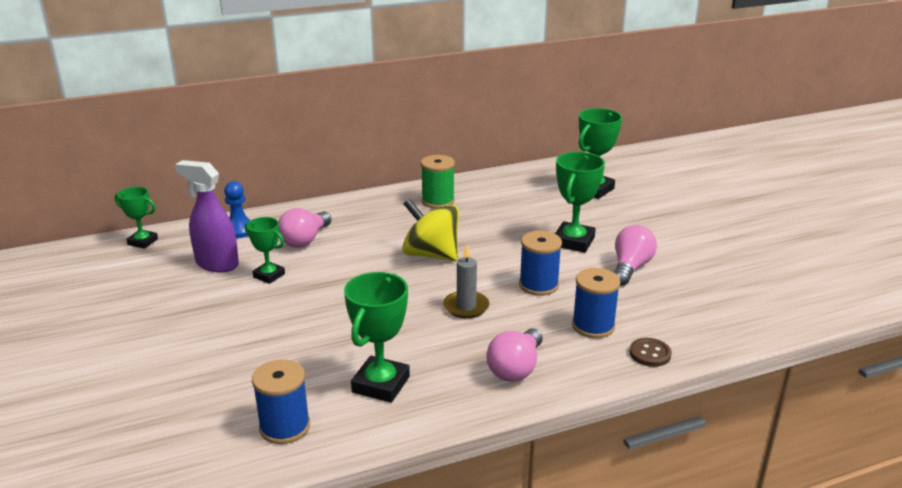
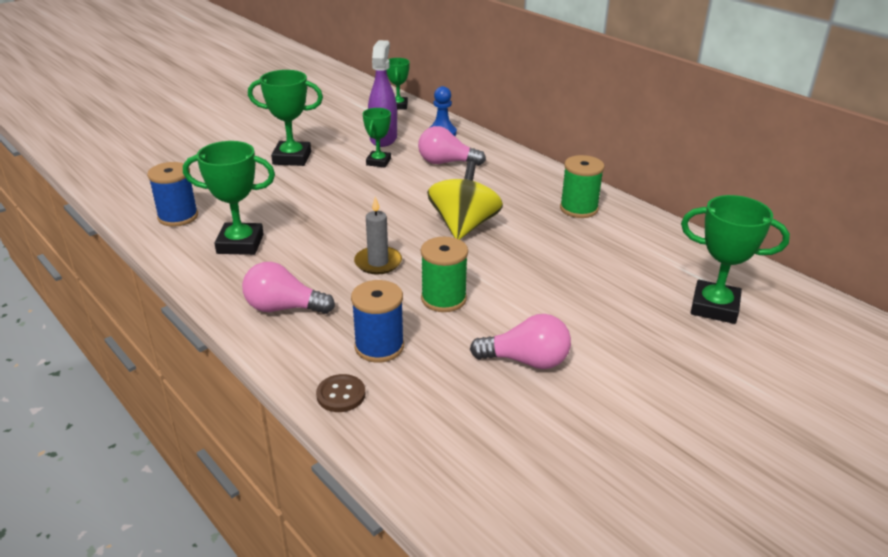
camera: 70 degrees right, 5 degrees up
blue spool [519,231,562,296] -> green spool [421,237,468,312]
green trophy [555,152,605,253] -> green trophy moved to [248,70,323,166]

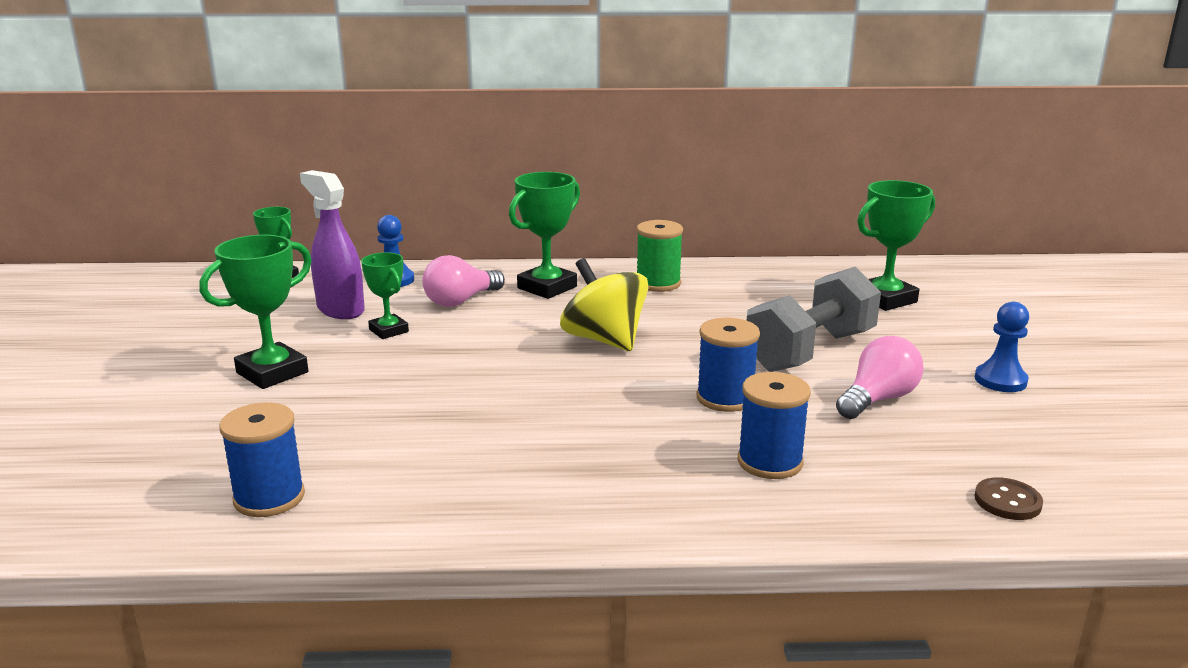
camera: 50 degrees left, 10 degrees down
green trophy [183,141,275,255] -> green trophy moved to [509,172,580,299]
pink light bulb [242,262,335,314] -> none
brown button [316,374,365,412] -> brown button moved to [974,477,1043,520]
grey candle [354,197,402,275] -> none
green spool [421,237,468,312] -> blue spool [696,318,760,412]
none -> grey dumbbell [747,267,881,372]
none -> blue pawn [975,302,1029,392]

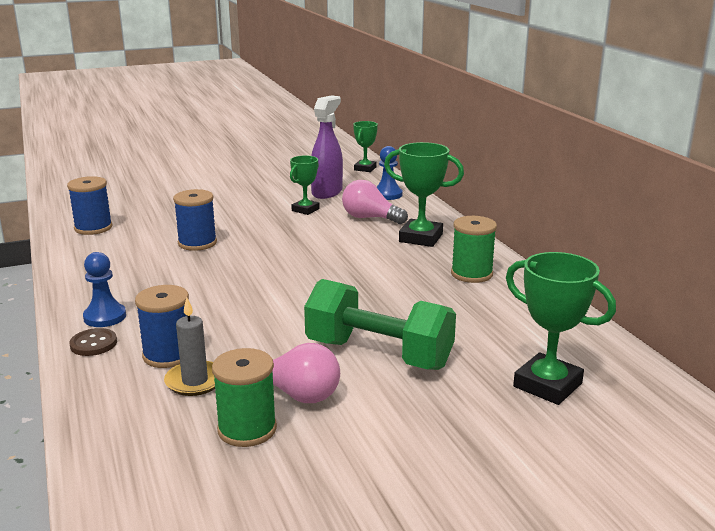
camera: 70 degrees right, 0 degrees up
green trophy [200,235,312,389] -> none
yellow spinning top [560,258,649,351] -> none
blue spool [696,318,760,412] -> blue spool moved to [173,189,217,251]
grey dumbbell [747,267,881,372] -> green dumbbell [304,279,456,370]
brown button [974,477,1043,520] -> brown button moved to [70,328,117,356]
blue pawn [975,302,1029,392] -> blue pawn moved to [83,252,126,327]
none -> grey candle [164,298,215,396]
none -> green spool [212,348,277,447]

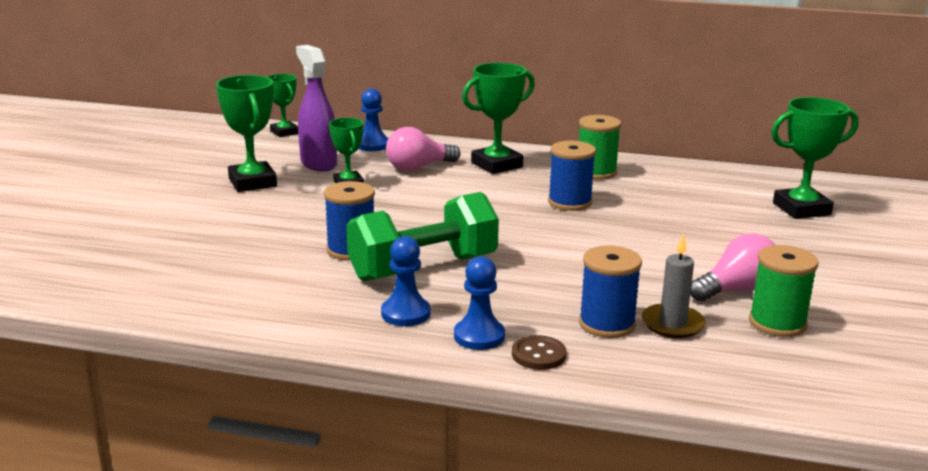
camera: 55 degrees left, 0 degrees up
blue spool [67,176,113,235] -> blue spool moved to [548,141,596,211]
green dumbbell [304,279,456,370] -> green dumbbell moved to [346,192,499,282]
none -> green trophy [216,75,277,192]
none -> blue pawn [381,236,431,326]

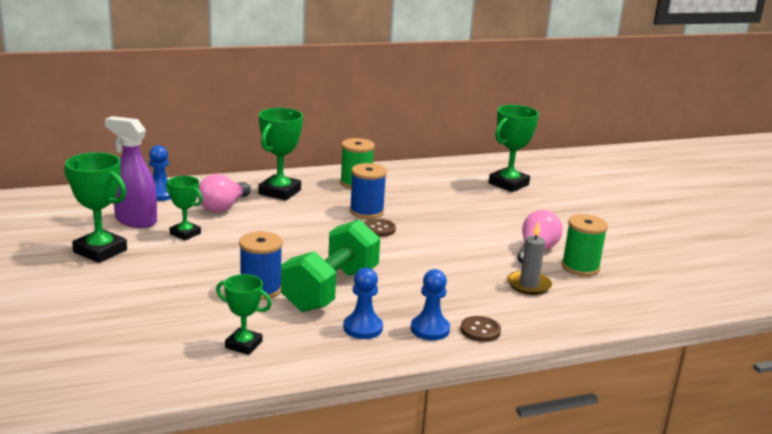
camera: 35 degrees left, 0 degrees up
green trophy [267,74,298,137] -> green trophy moved to [216,274,272,355]
blue spool [579,245,642,338] -> none
none -> brown button [364,219,396,237]

